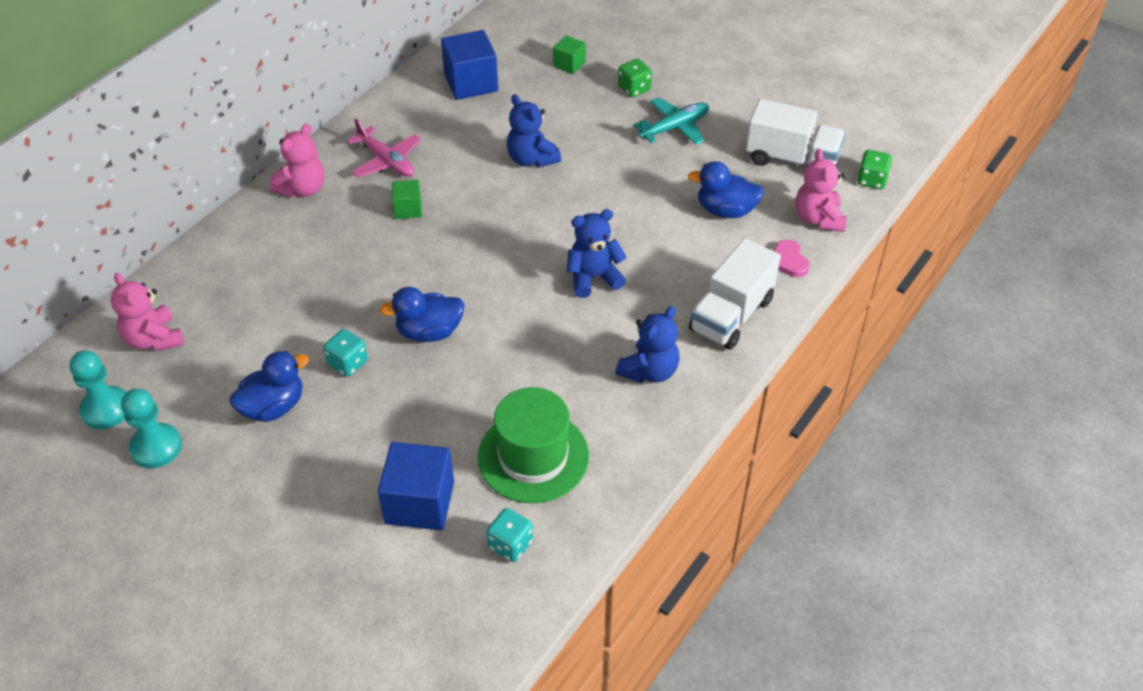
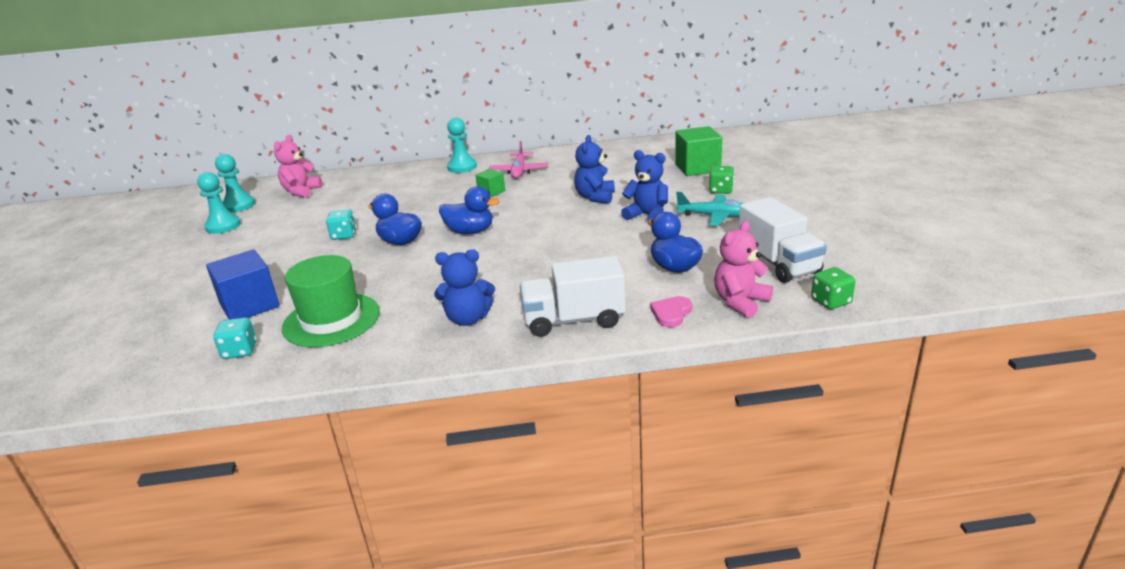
camera: 50 degrees right, 20 degrees down
blue duck [229,351,309,422] -> blue duck moved to [439,186,500,234]
pink teddy bear [270,124,324,198] -> turquoise pawn [447,118,477,173]
blue cube [441,30,498,100] -> none
green cube [553,35,586,74] -> green cube [675,126,722,176], size x1.83
blue teddy bear [567,209,627,298] -> blue teddy bear moved to [621,150,668,221]

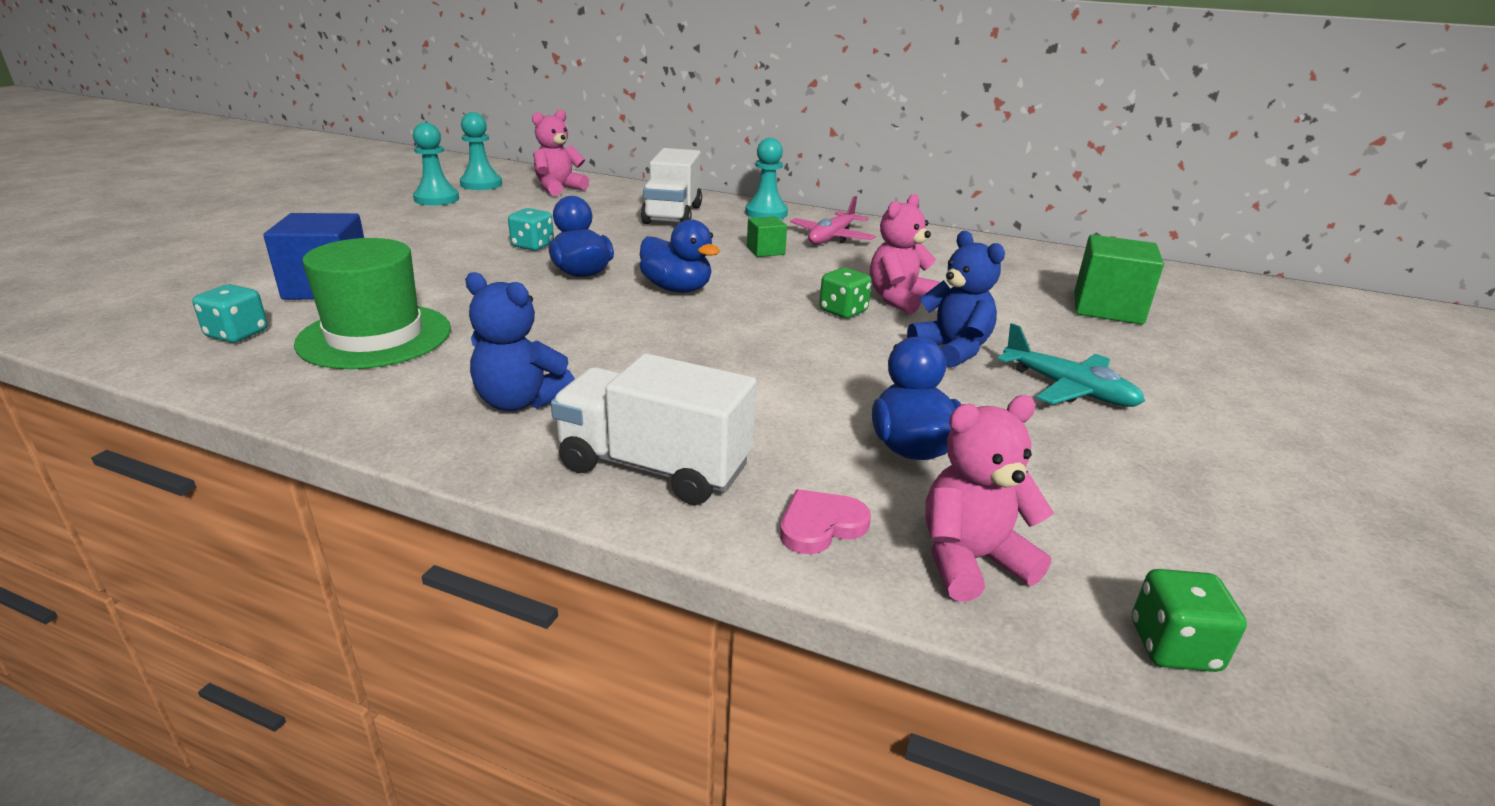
camera: 25 degrees right, 0 degrees up
blue teddy bear [574,135,615,204] -> pink teddy bear [870,194,940,314]
green dice [709,166,734,194] -> green dice moved to [819,267,872,318]
white truck [739,197,827,283] -> white truck moved to [641,148,702,224]

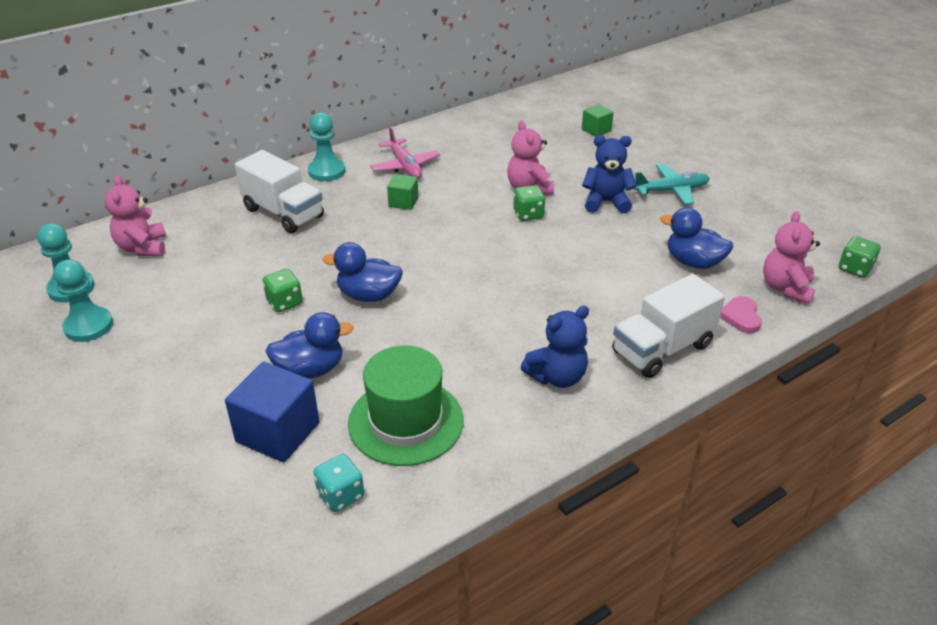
camera: 55 degrees left, 10 degrees up
turquoise dice [508,208,554,251] -> green dice [262,269,303,312]
blue duck [639,219,720,293] -> blue duck moved to [265,312,354,379]
green cube [1074,235,1164,325] -> green cube [582,104,614,137], size x0.55

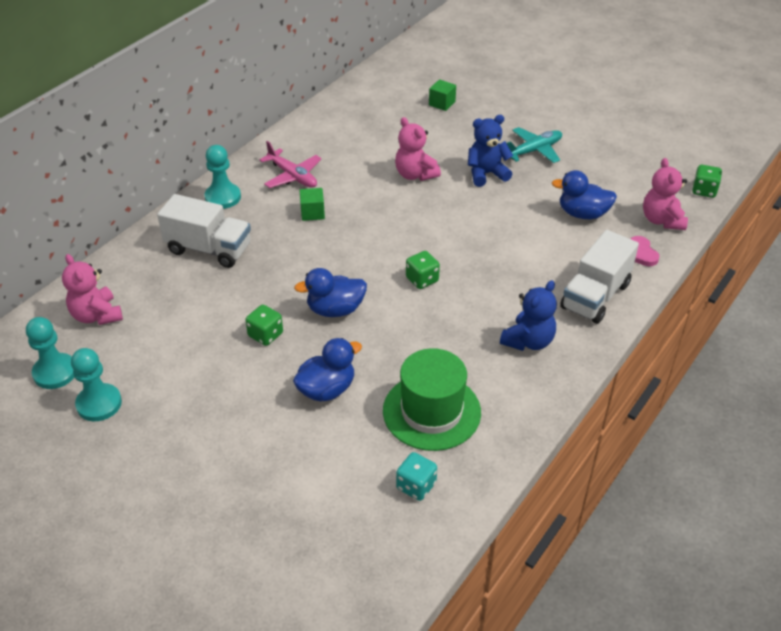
camera: 20 degrees left, 5 degrees up
blue cube [225,362,320,462] -> none
green dice [513,185,545,221] -> green dice moved to [406,251,440,289]

